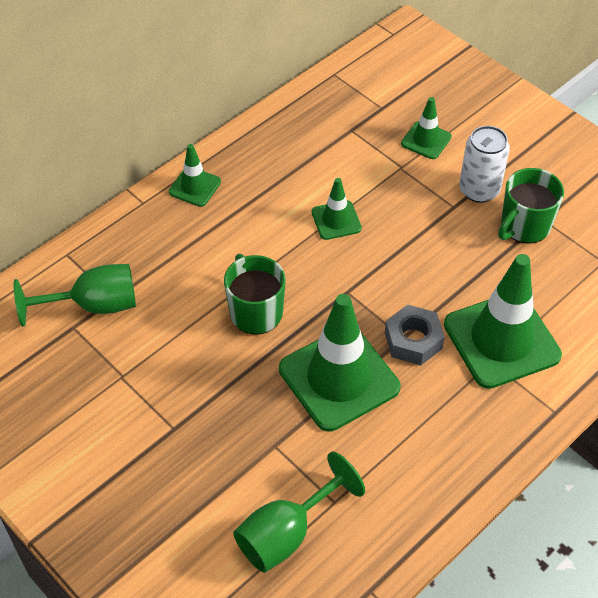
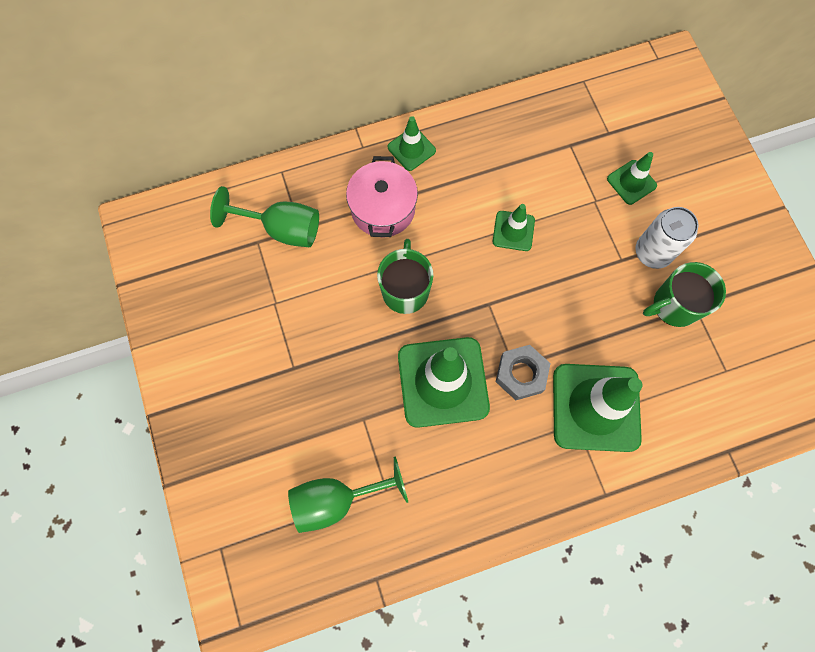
camera: 25 degrees right, 20 degrees up
none -> pink pot [346,156,418,237]

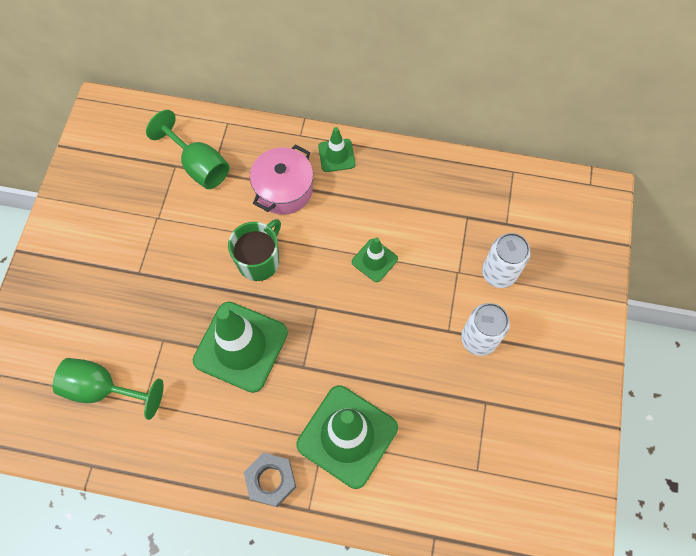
camera: 30 degrees right, 5 degrees down
grey nut [496,345,551,400] -> grey nut moved to [244,453,296,507]
green traffic cone [607,152,657,205] -> white can [482,233,531,288]
green mug [643,262,726,327] -> none

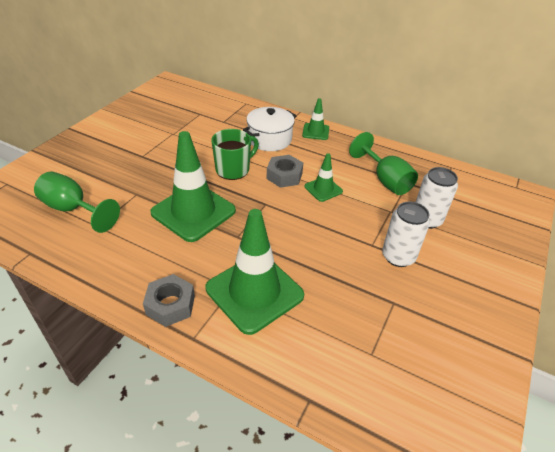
camera: 15 degrees right, 25 degrees down
green goblet [146,110,229,189] -> green goblet moved to [349,132,418,195]
pink pot [250,144,313,215] -> white pot [243,107,297,151]
none -> grey nut [267,155,303,188]

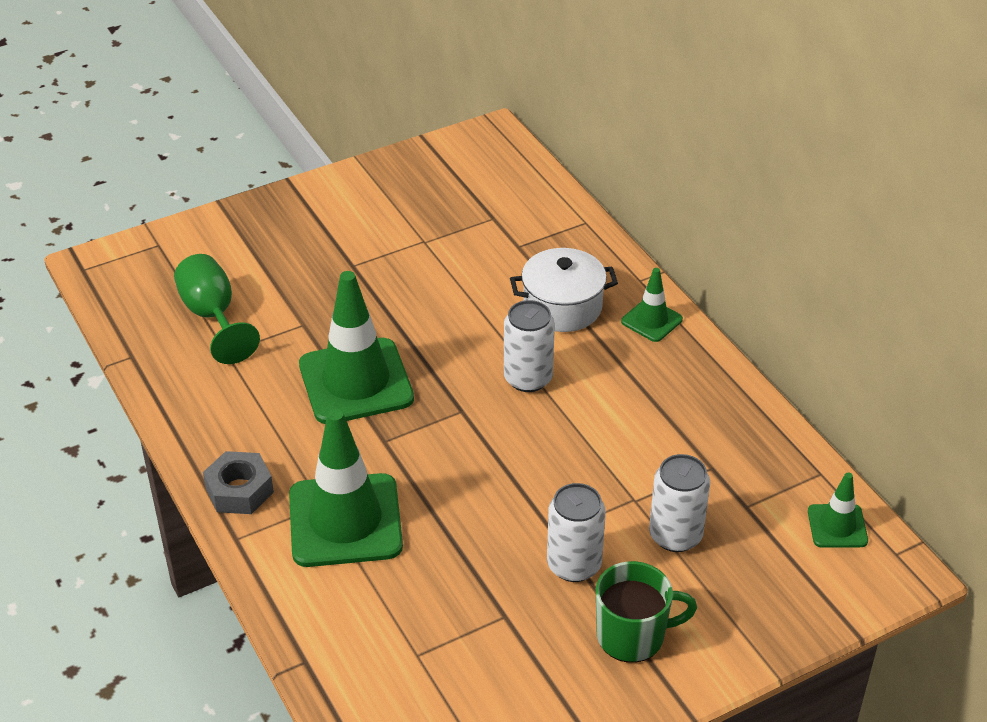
camera: 35 degrees right, 0 degrees up
green mug [211,129,259,180] -> green mug moved to [596,561,697,663]
grey nut [267,155,303,188] -> white can [504,300,555,392]
green traffic cone [304,153,343,202] -> green traffic cone moved to [808,473,868,548]
green goblet [349,132,418,195] -> none

